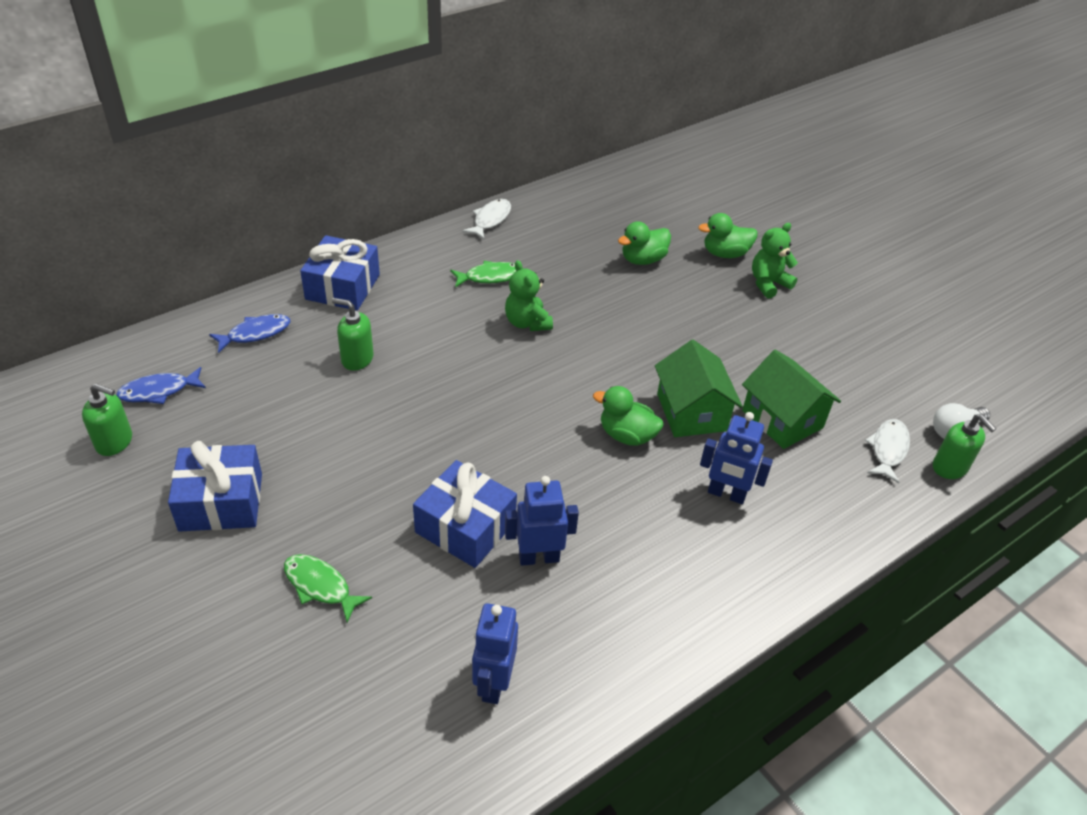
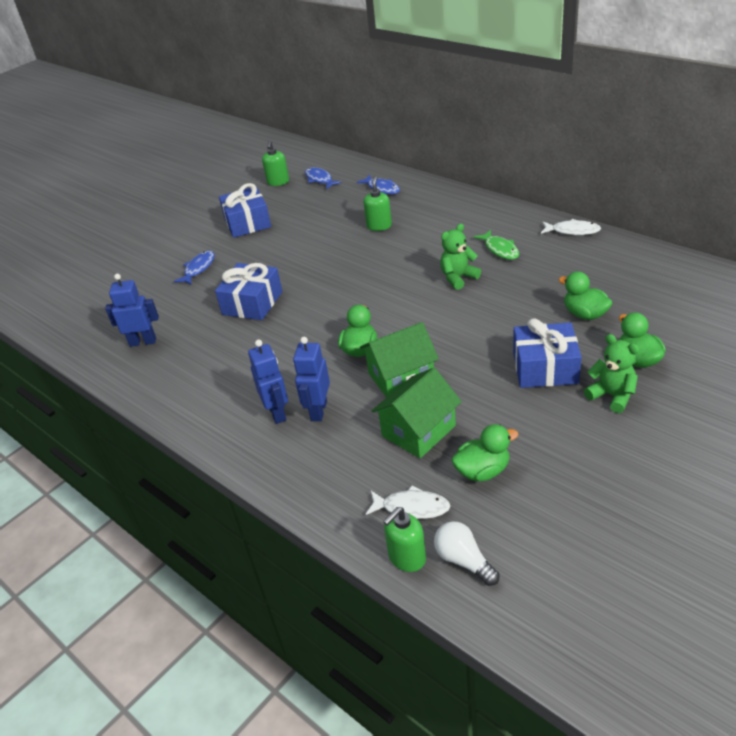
camera: 85 degrees right, 5 degrees down
green fish [284,554,372,622] -> blue fish [174,251,215,285]
blue gift [300,235,380,311] -> blue gift moved to [513,318,582,388]
blue robot [505,476,579,566] -> blue robot moved to [248,340,288,424]
none -> green duck [451,424,518,481]

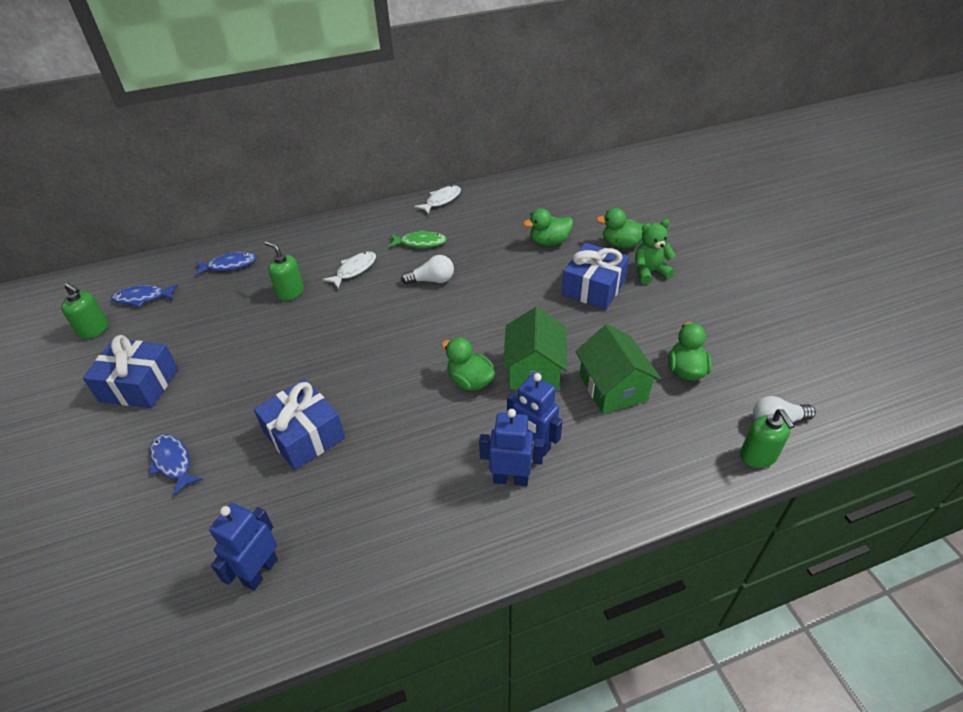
camera: 65 degrees left, 5 degrees up
white fish [366,485,450,519] -> white fish moved to [323,251,376,288]
green teddy bear [440,223,481,290] -> white light bulb [401,255,454,284]

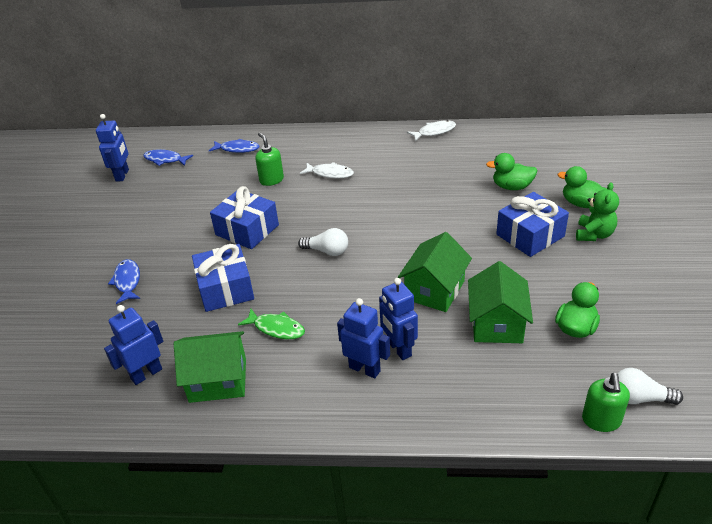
camera: 25 degrees right, 5 degrees down
green soap dispenser [61,283,108,339] -> blue robot [96,114,129,182]
blue gift [83,335,178,408] -> blue gift moved to [210,186,279,249]
white fish [323,251,376,288] -> white fish turned 45 degrees clockwise [300,162,354,179]
green fish [388,230,447,248] -> green fish moved to [238,309,305,339]
white light bulb [401,255,454,284] -> white light bulb moved to [298,228,348,256]
green duck [441,337,495,391] -> none
green teddy bear [635,219,676,284] -> green teddy bear turned 105 degrees clockwise [576,182,619,241]
none -> green house [174,331,246,403]

